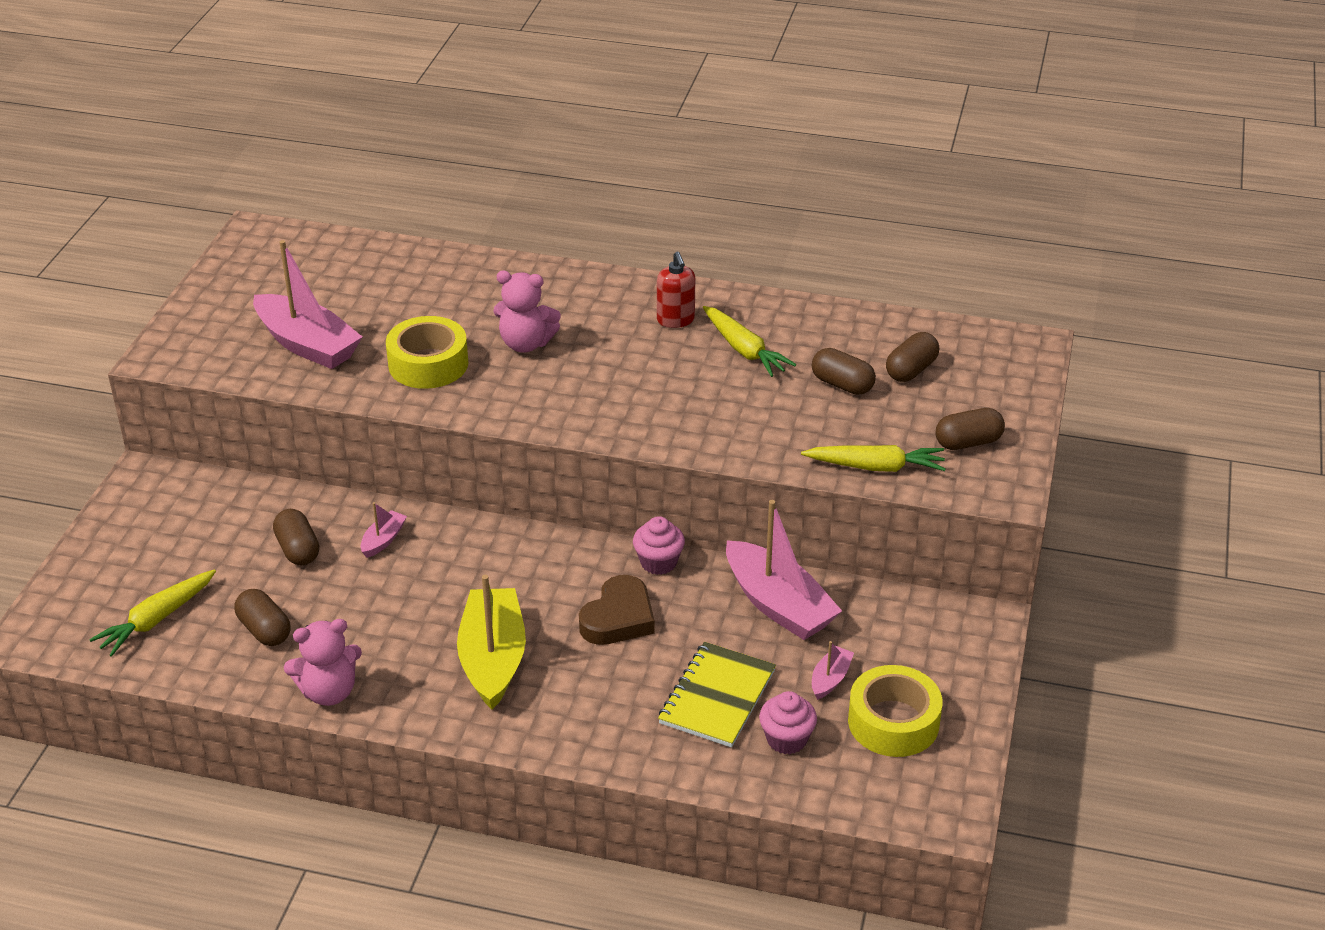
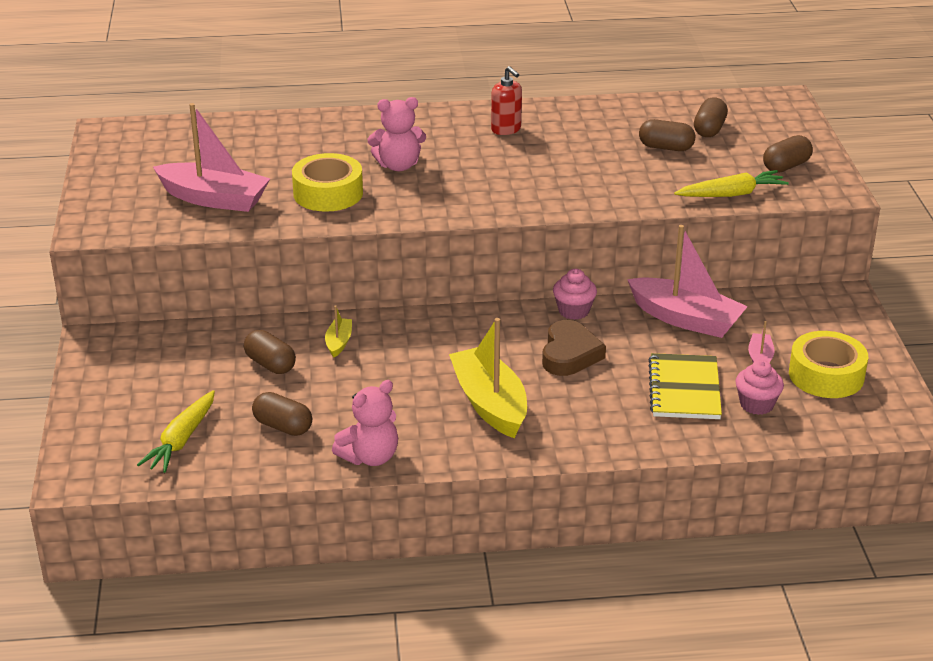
camera: 20 degrees left, 5 degrees down
pink boat [361,502,407,558] -> yellow boat [325,305,352,357]
yellow carrot [703,306,796,377] -> none

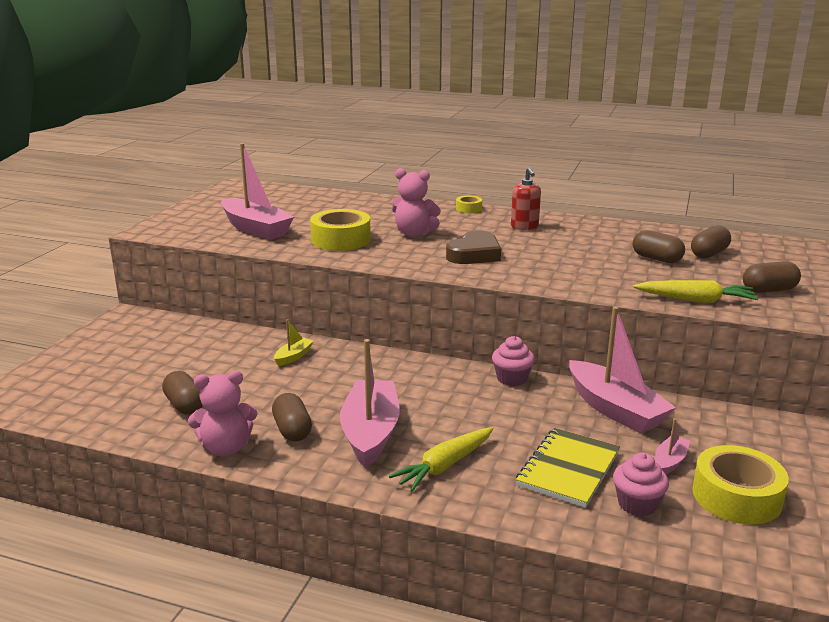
camera: 25 degrees right, 10 degrees down
yellow carrot [137,390,215,473] -> yellow carrot moved to [389,427,493,492]
brown capsule [244,330,296,374] -> brown capsule moved to [272,393,312,442]
yellow boat [449,318,527,438] -> pink boat [340,339,400,468]
brown heart [542,320,606,376] -> brown heart moved to [446,230,501,264]
none -> yellow tape [456,196,482,213]

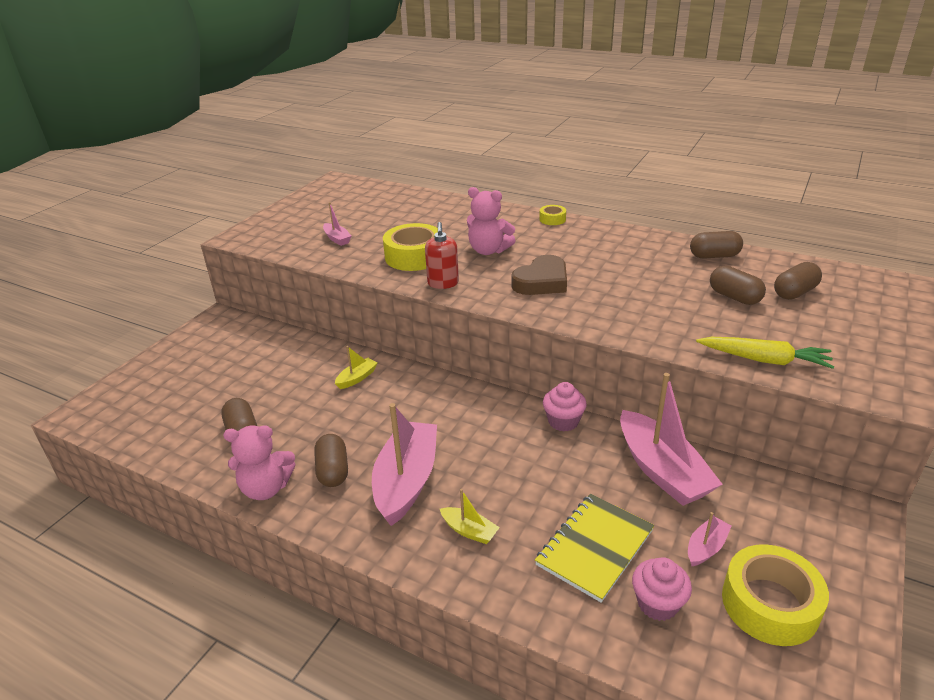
camera: 10 degrees right, 10 degrees up
pink boat [221,143,294,240] -> pink boat [323,202,352,246], size x0.46
yellow carrot [389,427,493,492] -> yellow boat [440,489,500,544]
red soap dispenser [511,168,541,230] -> red soap dispenser moved to [425,222,459,289]
brown capsule [743,261,801,293] -> brown capsule moved to [690,231,743,259]

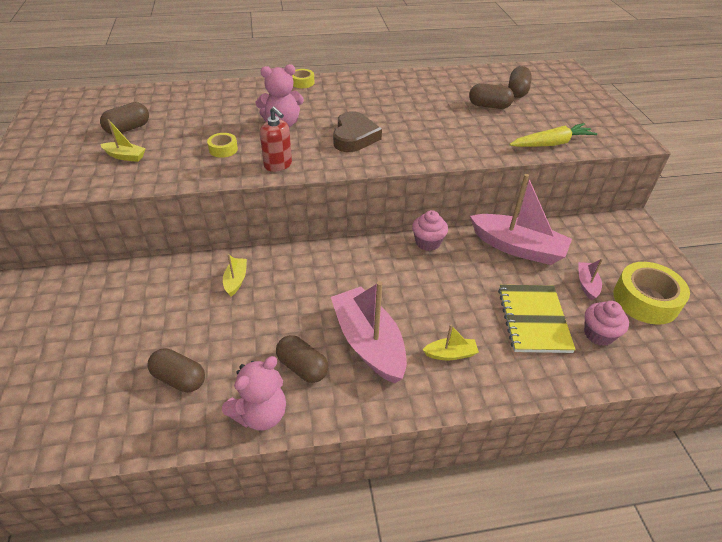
camera: 40 degrees left, 10 degrees up
pink boat [323,202,352,246] -> yellow boat [100,119,146,162]
yellow tape [383,223,438,271] -> yellow tape [207,133,238,158], size x0.49
brown capsule [690,231,743,259] -> brown capsule moved to [100,102,149,134]

